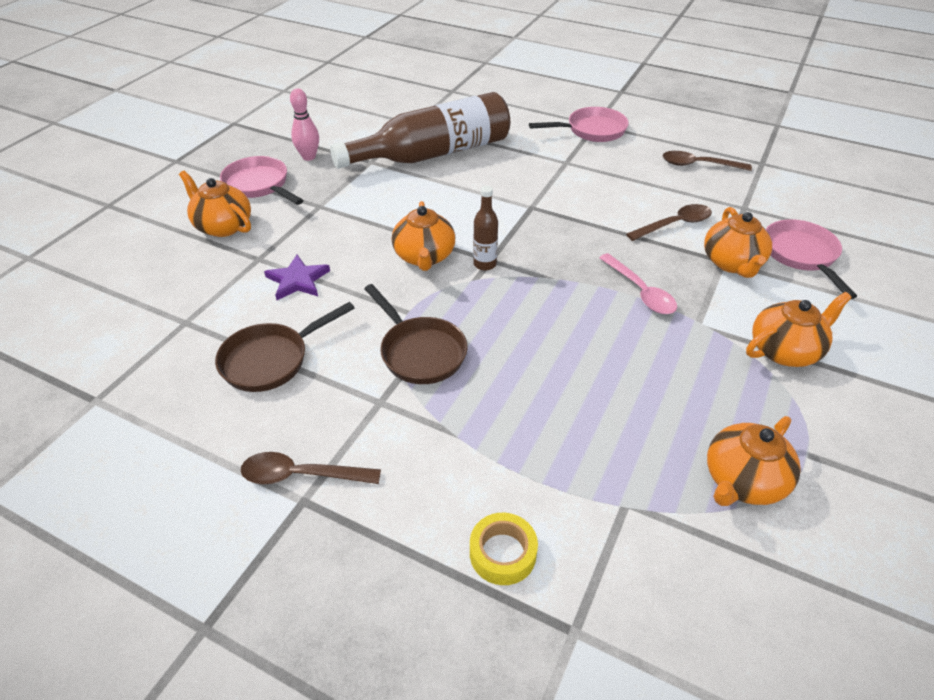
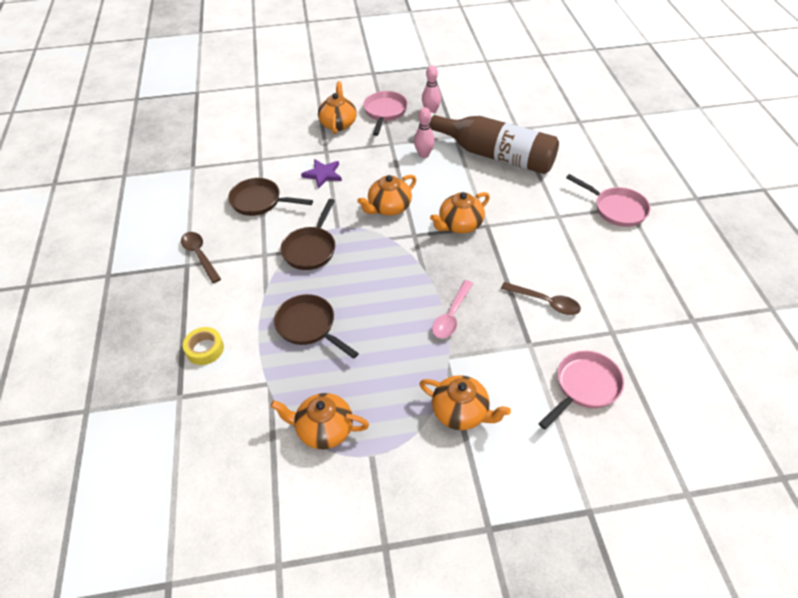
camera: 55 degrees right, 5 degrees up
brown bottle [473,186,498,271] -> none
brown spoon [662,151,752,171] -> none
orange teapot [704,207,772,278] -> orange teapot moved to [430,192,490,233]
none -> brown pan [274,294,359,359]
none -> pink bowling pin [414,107,435,158]

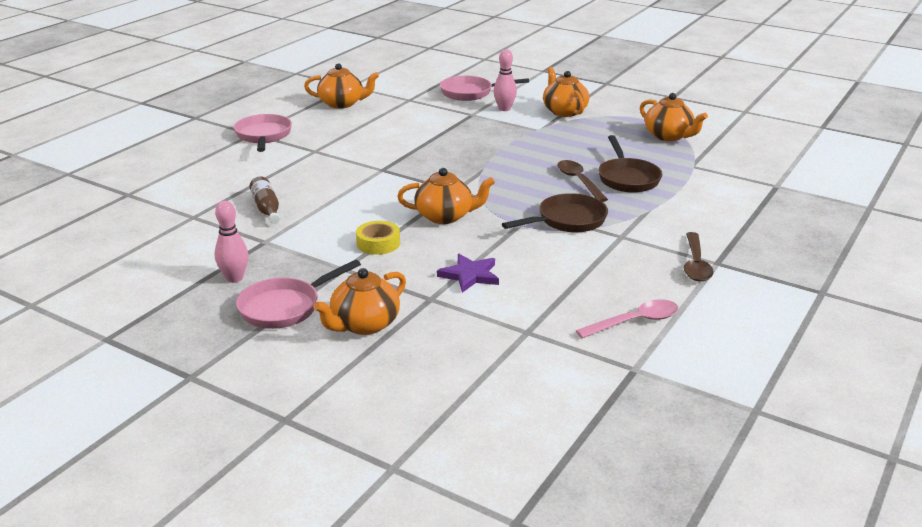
camera: 140 degrees left, 20 degrees down
yellow tape [183,327,224,365] -> yellow tape moved to [356,221,400,255]
brown pan [228,178,313,216] -> none
pink bowling pin [414,107,435,158] -> pink bowling pin moved to [494,49,517,111]
brown bottle [429,113,559,174] -> brown bottle [250,176,280,224], size x0.41
orange teapot [430,192,490,233] -> orange teapot moved to [304,63,379,109]
pink spoon [432,280,473,339] -> pink spoon moved to [576,299,678,338]
brown spoon [501,282,581,315] -> brown spoon moved to [557,160,608,202]

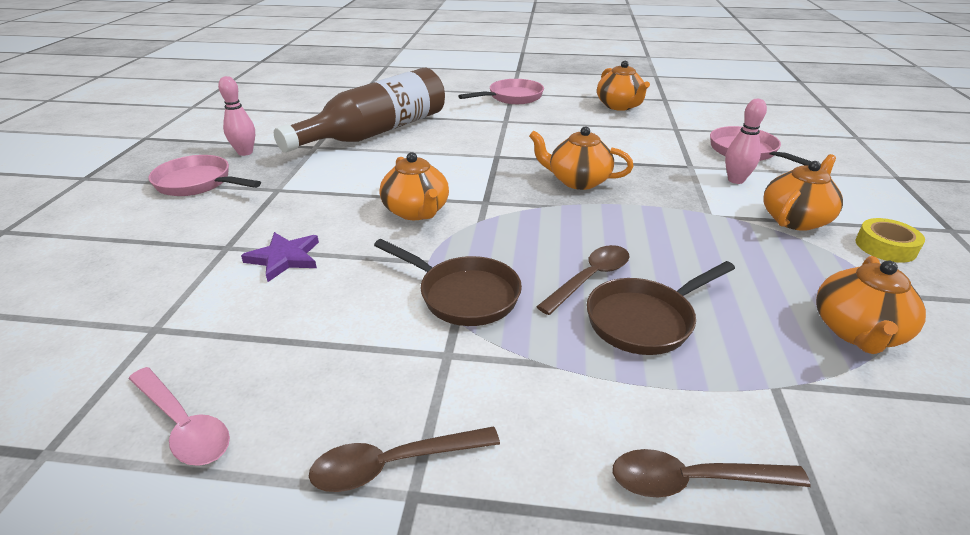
camera: 65 degrees right, 5 degrees up
brown bottle [250,176,280,224] -> brown bottle [274,68,445,153], size x2.45
orange teapot [313,268,406,335] -> orange teapot moved to [529,126,634,190]
yellow tape [356,221,400,255] -> yellow tape moved to [856,218,925,263]
none -> brown spoon [613,449,810,498]

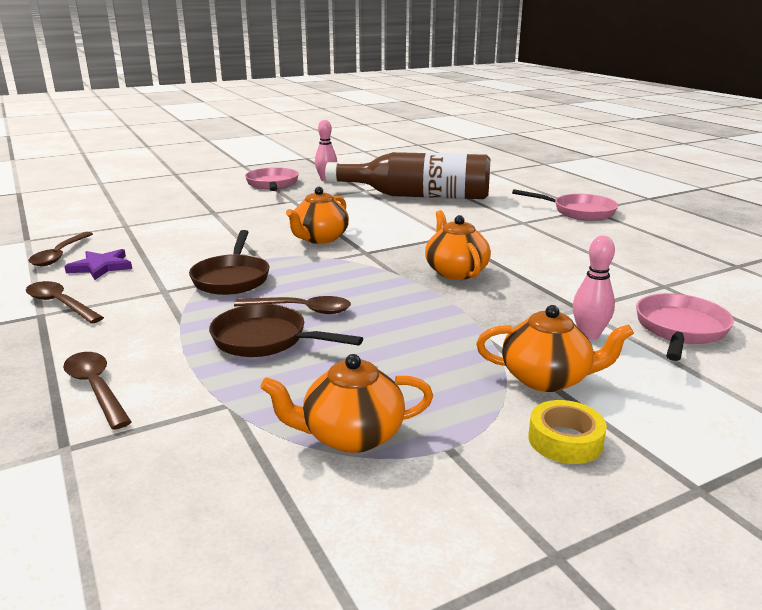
camera: 55 degrees right, 10 degrees down
pink spoon [128,367,230,466] -> brown spoon [28,232,93,266]
purple star [241,232,319,282] -> purple star moved to [64,249,132,280]
orange teapot [597,61,650,111] -> none

